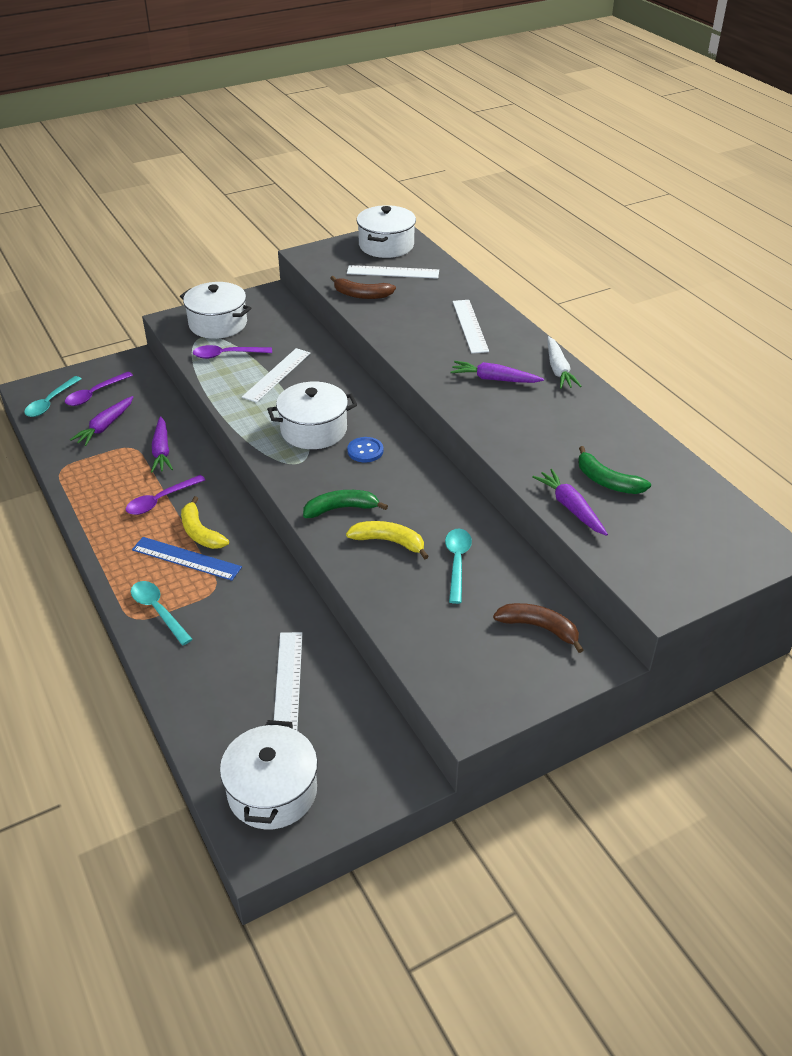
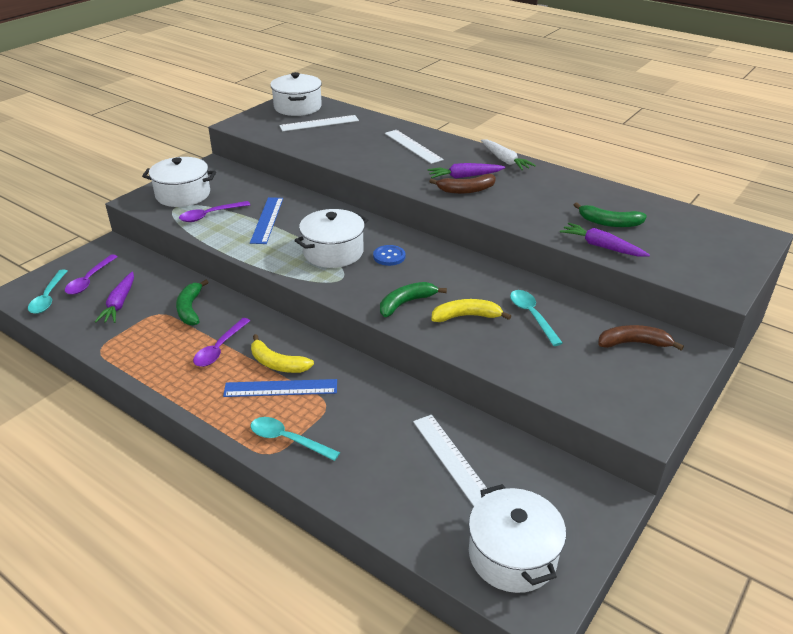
camera: 25 degrees left, 5 degrees down
purple carrot [151,416,173,473] -> green banana [176,280,209,326]
white ruler [242,348,311,403] -> blue ruler [250,197,283,244]
brown banana [330,276,396,299] -> brown banana moved to [429,174,496,194]

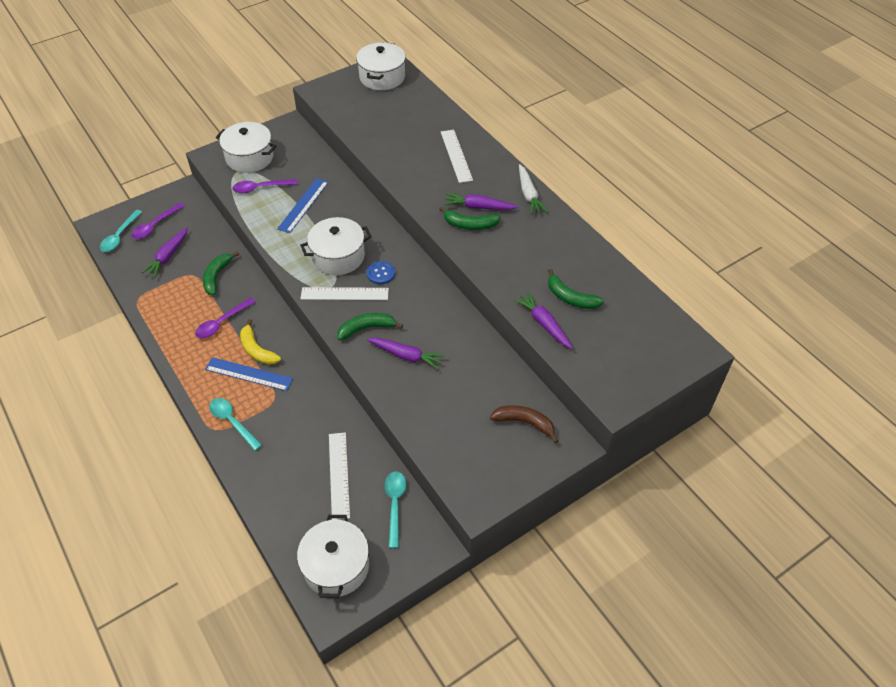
camera: 20 degrees right, 15 degrees up
white ruler [279,115,359,131] -> white ruler moved to [300,287,389,300]
brown banana [429,174,496,194] -> green banana [439,206,501,230]
yellow banana [431,299,511,322] -> purple carrot [367,338,445,369]
turquoise spoon [510,290,563,346] -> turquoise spoon moved to [384,471,406,548]

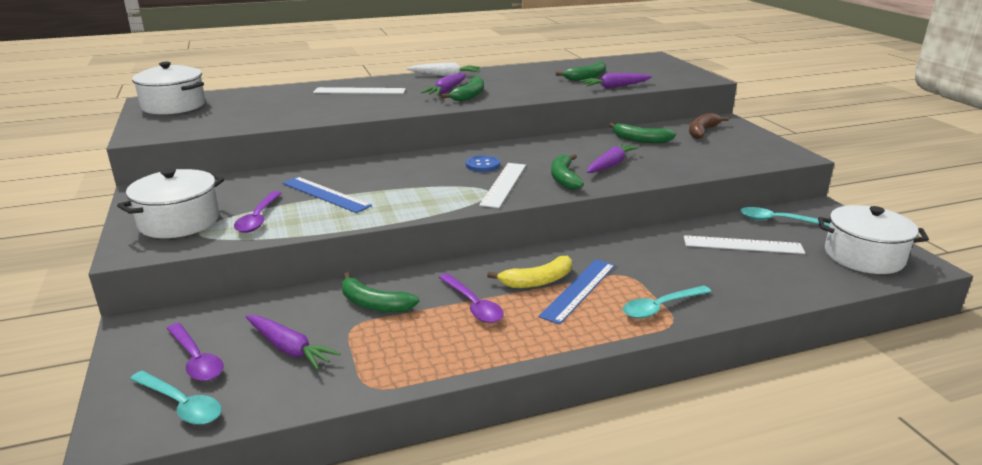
camera: 75 degrees left, 25 degrees down
white pot [300,217,372,275] -> none
none -> green banana [609,123,676,143]

